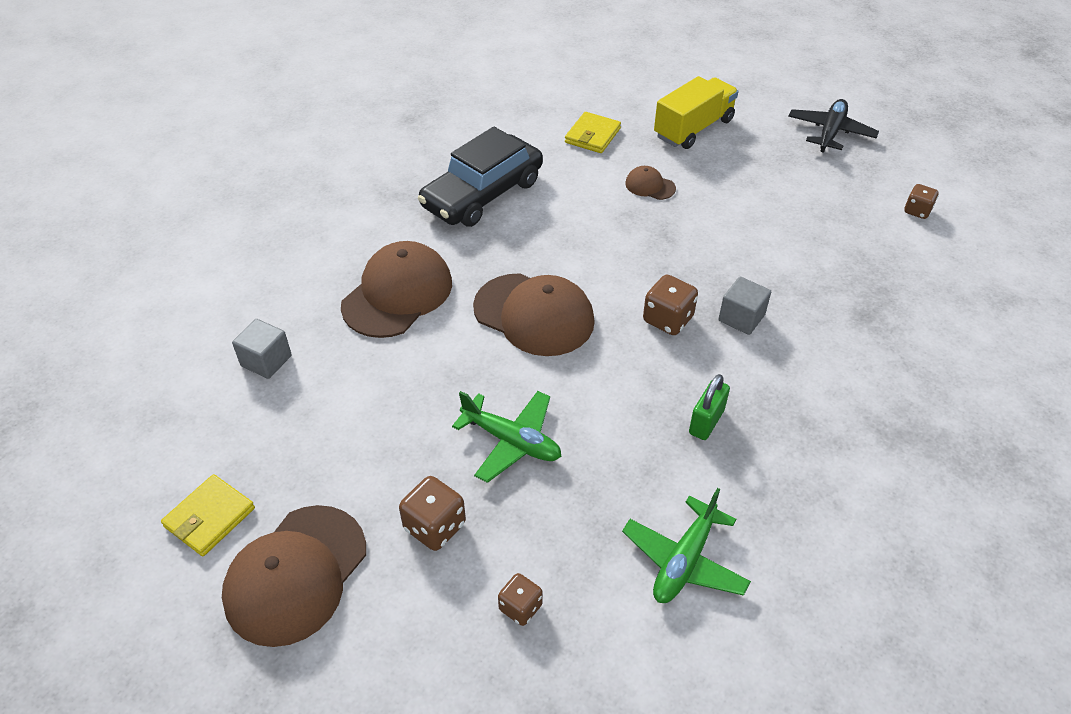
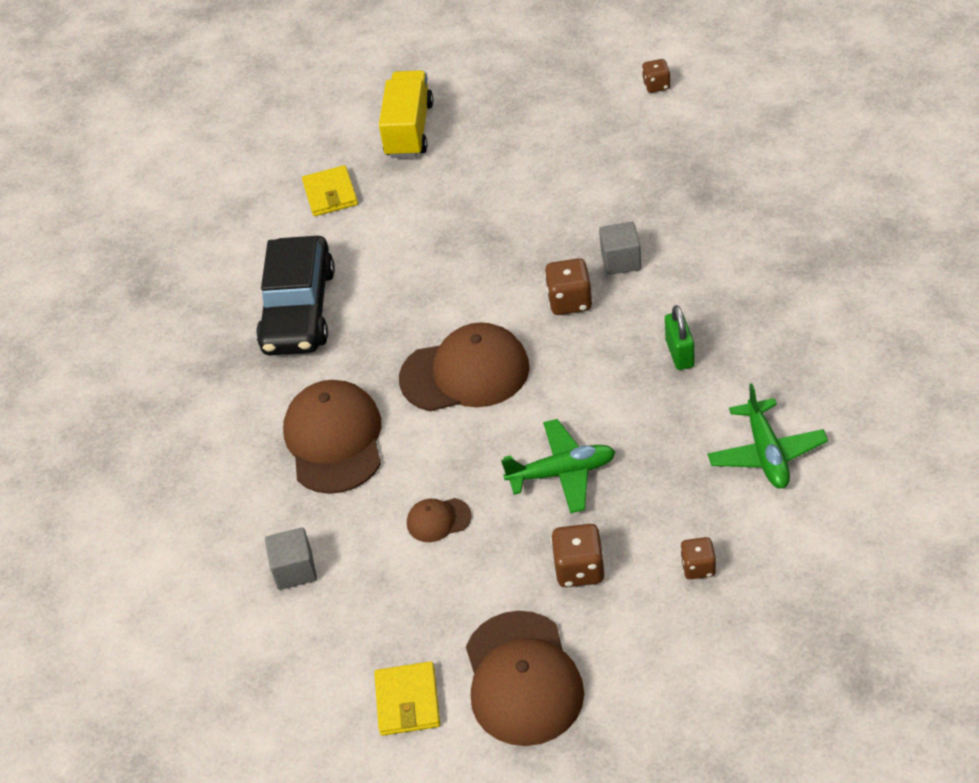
camera: 35 degrees left, 0 degrees up
brown cap [625,166,676,200] -> brown cap moved to [407,498,472,542]
black plane [788,99,879,153] -> none

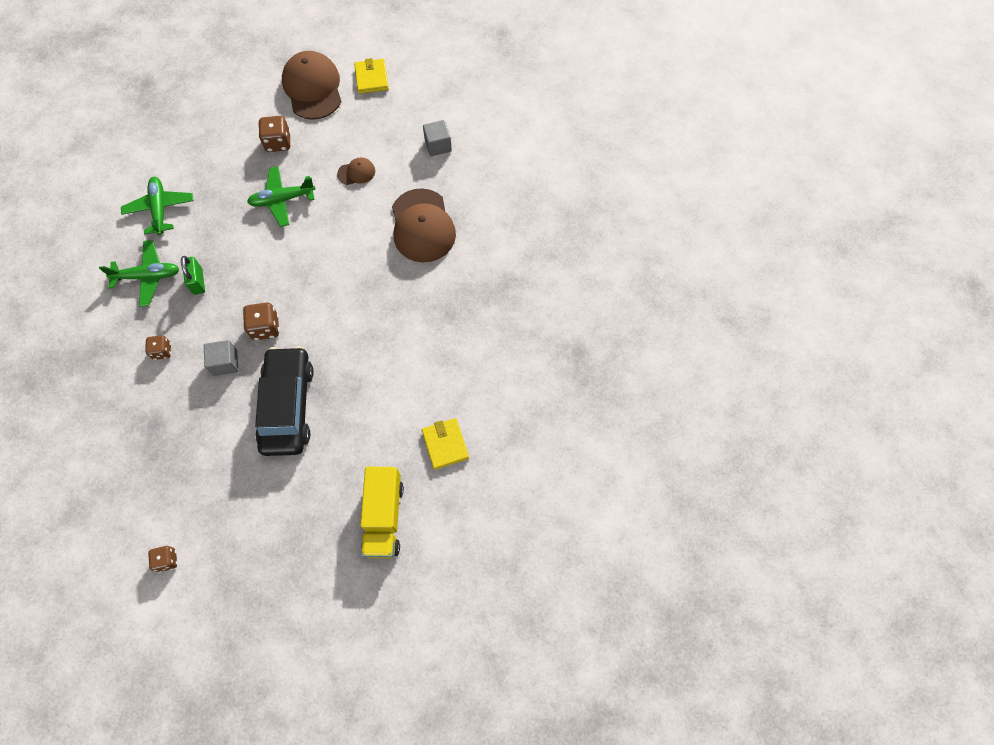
camera: 170 degrees right, 20 degrees up
black car [256,236,335,356] -> black car moved to [255,346,314,456]
brown cap [399,322,530,411] -> none
brown dice [680,537,716,579] -> brown dice moved to [145,335,171,360]
none -> green plane [99,240,179,307]

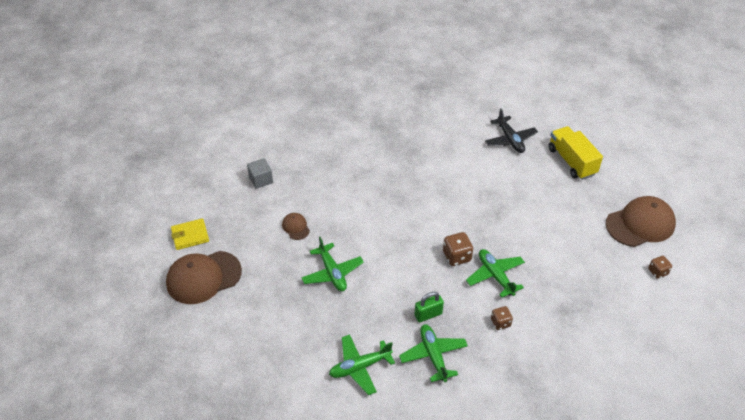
camera: 100 degrees left, 20 degrees down
grey cube [204,340,238,376] -> green plane [466,249,525,298]
black car [255,346,314,456] -> none
brown dice [258,116,291,152] -> none
yellow truck [360,467,404,558] -> yellow truck turned 105 degrees counterclockwise [548,126,603,180]
brown cap [392,188,456,262] -> brown cap moved to [606,196,676,247]
yellow wallet [422,418,469,470] -> black plane [485,108,538,153]

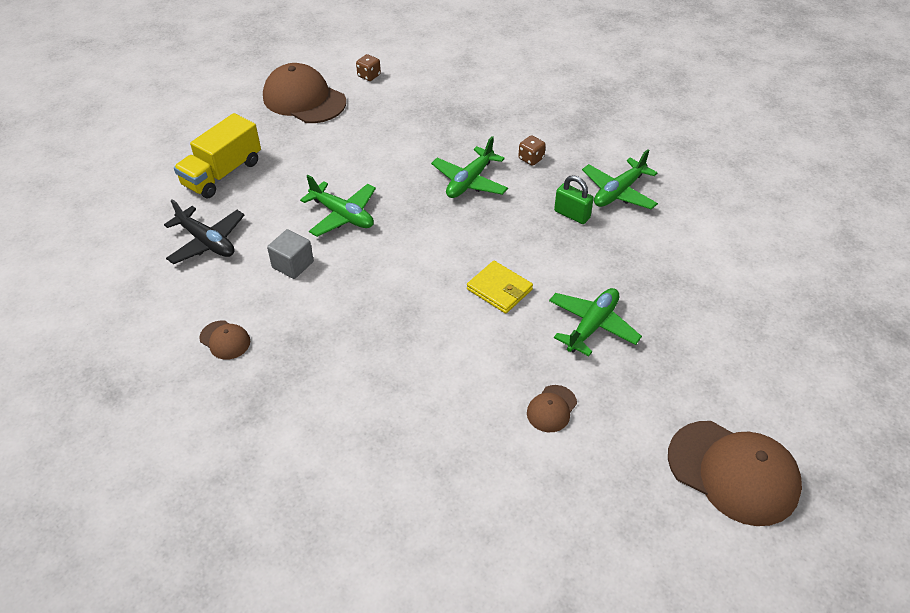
camera: 120 degrees left, 0 degrees up
yellow wallet [171,218,209,250] -> yellow wallet moved to [467,261,533,314]
grey cube [247,158,273,189] -> grey cube moved to [267,229,314,279]
green plane [329,334,395,395] -> green plane moved to [300,175,376,237]
brown dice [443,232,473,266] -> none
black plane [485,108,538,153] -> black plane turned 90 degrees clockwise [164,199,244,264]
none -> brown cap [199,320,250,360]

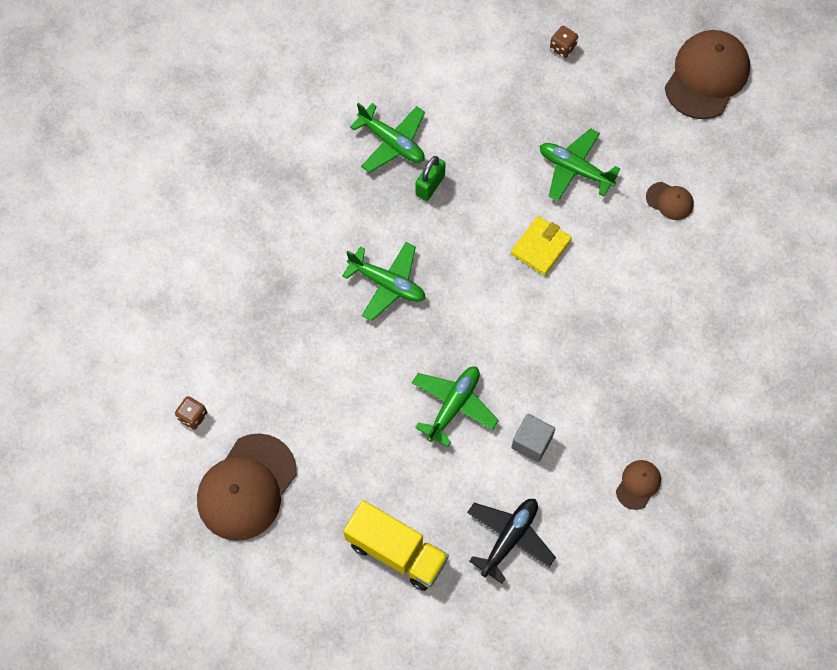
camera: 95 degrees left, 20 degrees up
brown dice [518,135,546,166] -> brown dice moved to [550,26,578,58]

